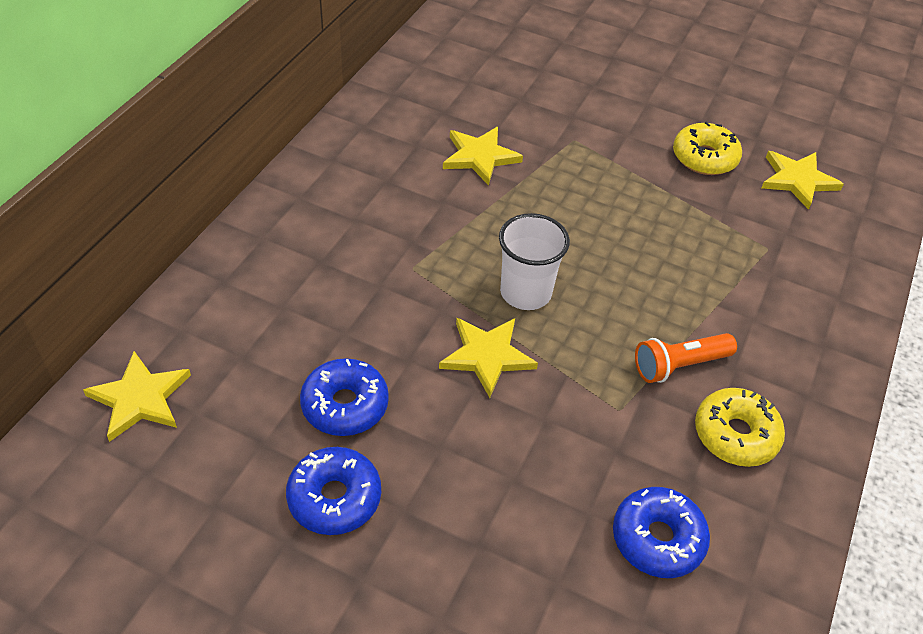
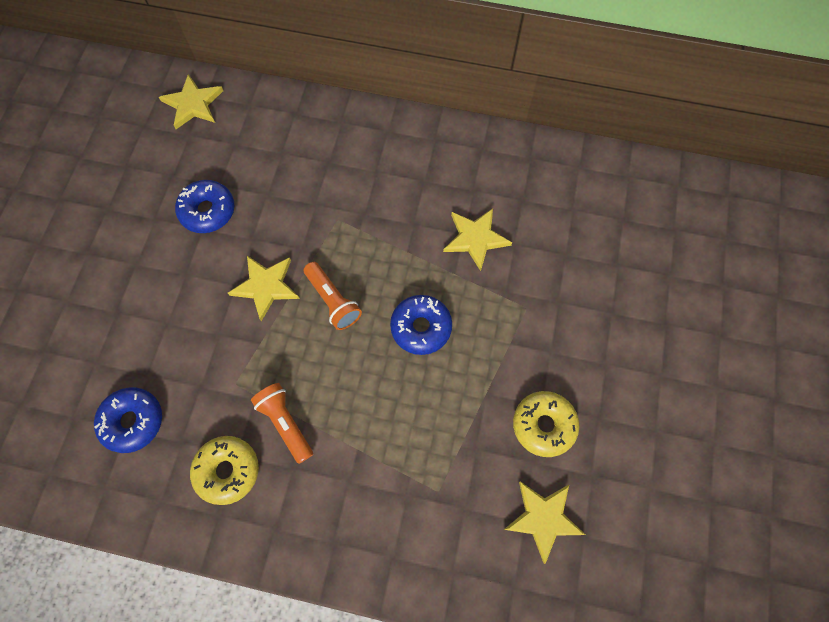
camera: 80 degrees right, 20 degrees up
blue donut [286,447,381,535] -> blue donut moved to [390,295,452,355]
white cup [499,213,570,310] -> orange flashlight [304,262,362,330]

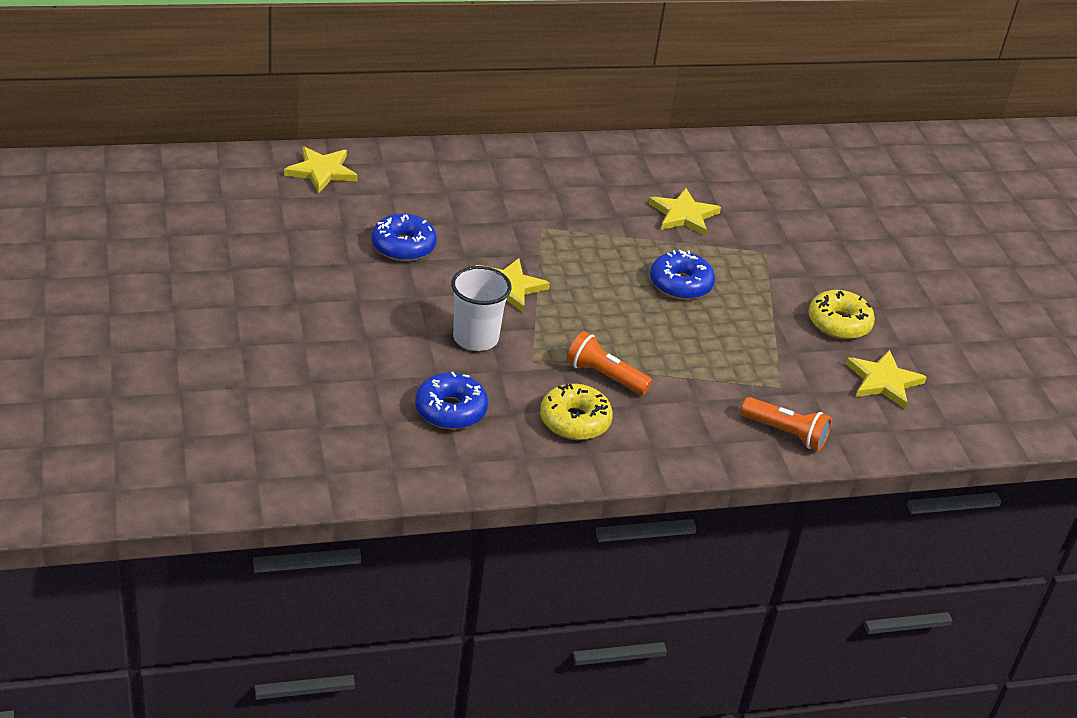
camera: 30 degrees left, 30 degrees down
orange flashlight [304,262,362,330] -> orange flashlight moved to [741,397,832,451]
none -> white cup [451,266,512,351]

